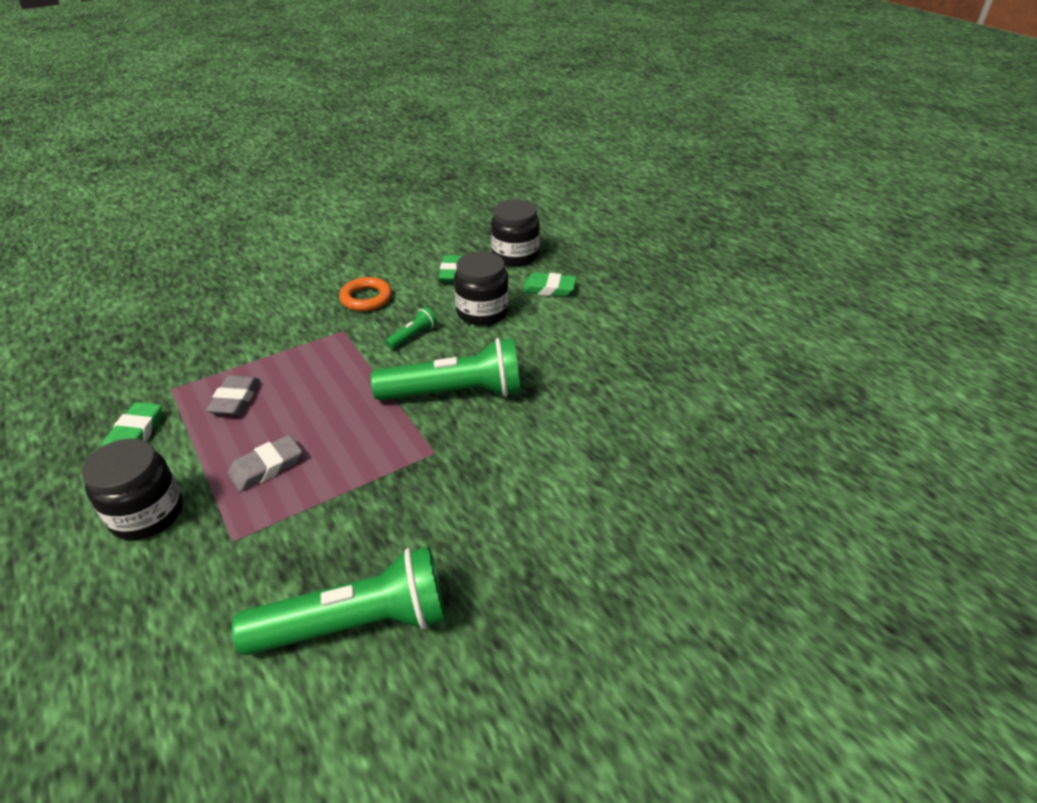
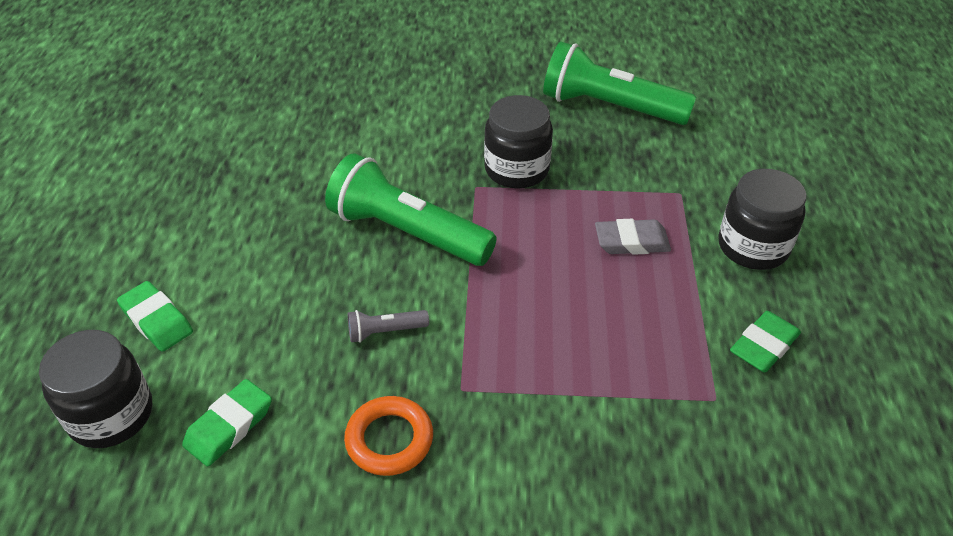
camera: 145 degrees left, 5 degrees up
grey eraser [206,375,260,415] -> none
green flashlight [385,307,437,349] -> grey flashlight [348,310,429,343]
black jar [454,251,509,326] -> black jar moved to [484,95,553,189]

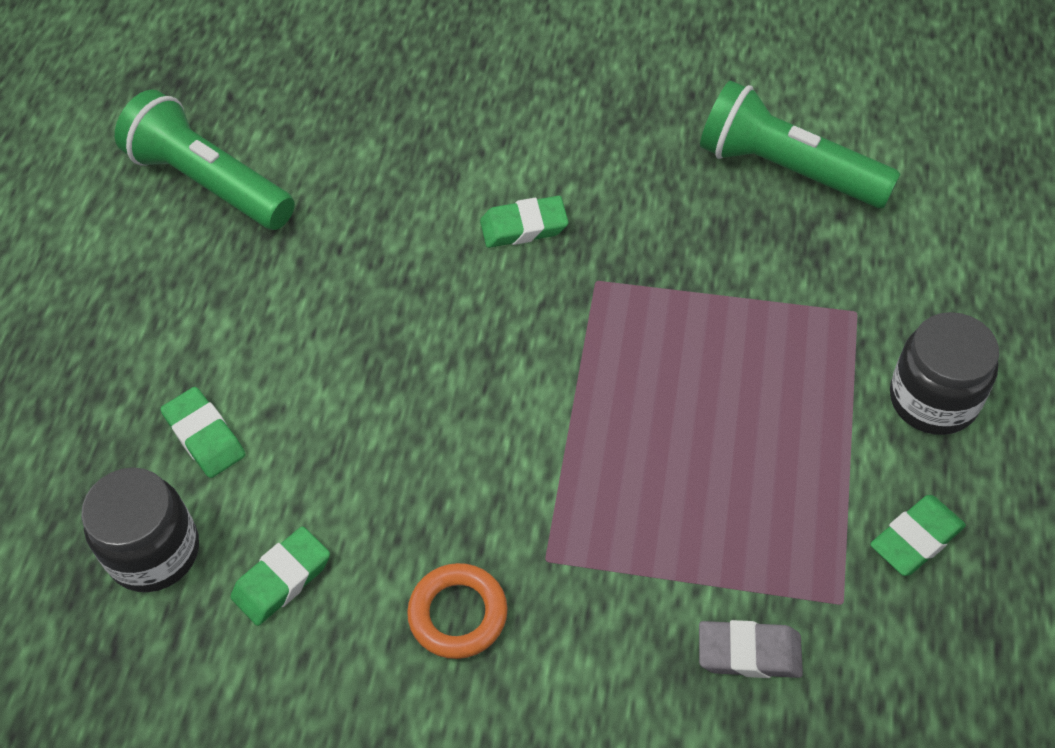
camera: 10 degrees right, 10 degrees up
green flashlight [325,153,497,266] -> green flashlight moved to [115,90,295,230]
grey flashlight [348,310,429,343] -> none
black jar [484,95,553,189] -> none
grey eraser [595,219,671,255] -> grey eraser moved to [699,620,803,678]
none -> green eraser [480,196,568,248]

